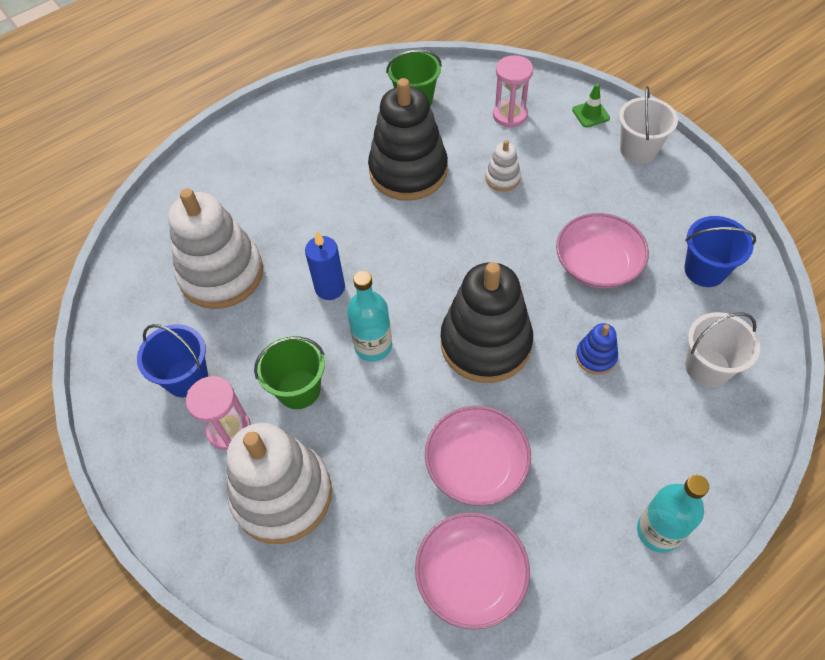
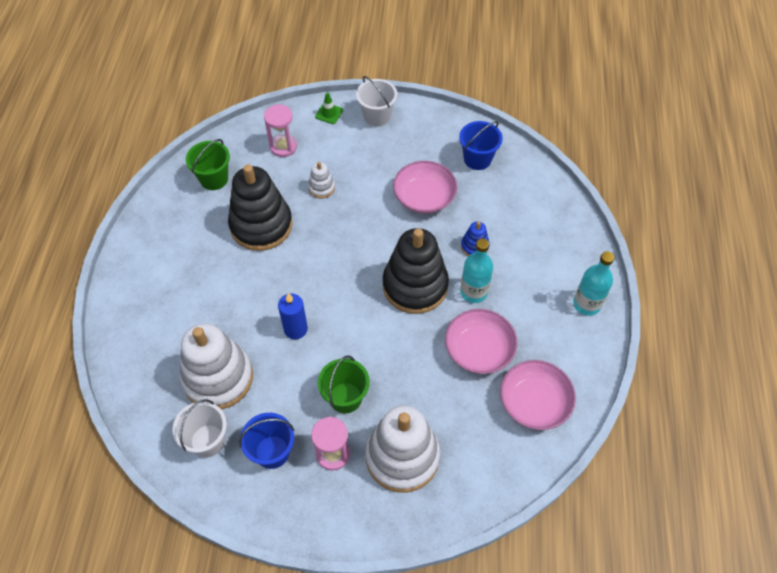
camera: 50 degrees left, 0 degrees up
turquoise bottle [347,271,392,361] -> turquoise bottle moved to [460,238,493,303]
white bucket [685,312,760,387] -> white bucket moved to [172,399,227,458]

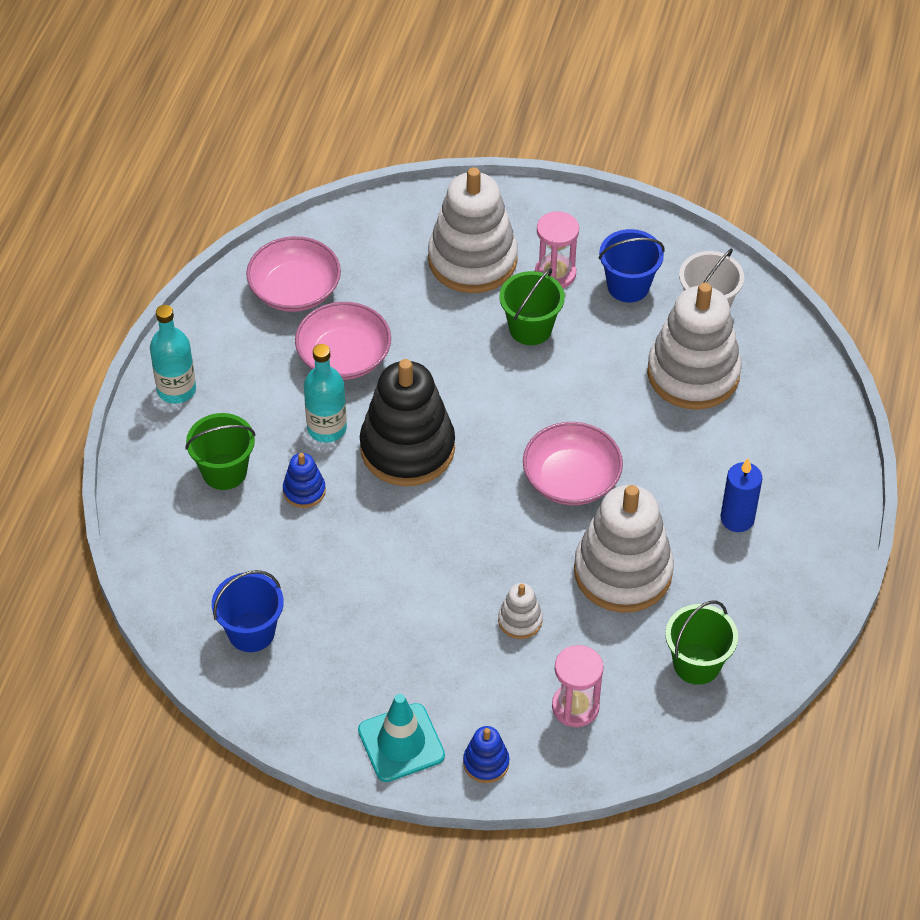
camera: 170 degrees left, 5 degrees down
black stacking toy [228,165,293,251] -> white stacking toy [574,485,674,613]
blue candle [278,293,308,339] -> blue candle moved to [721,458,762,532]
green traffic cone [315,92,343,124] -> blue stacking toy [463,726,509,783]
white bucket [356,76,397,127] -> turquoise traffic cone [358,694,445,782]
pink bowl [393,161,457,214] -> pink bowl moved to [523,422,623,505]
none -> green bucket [185,413,255,490]

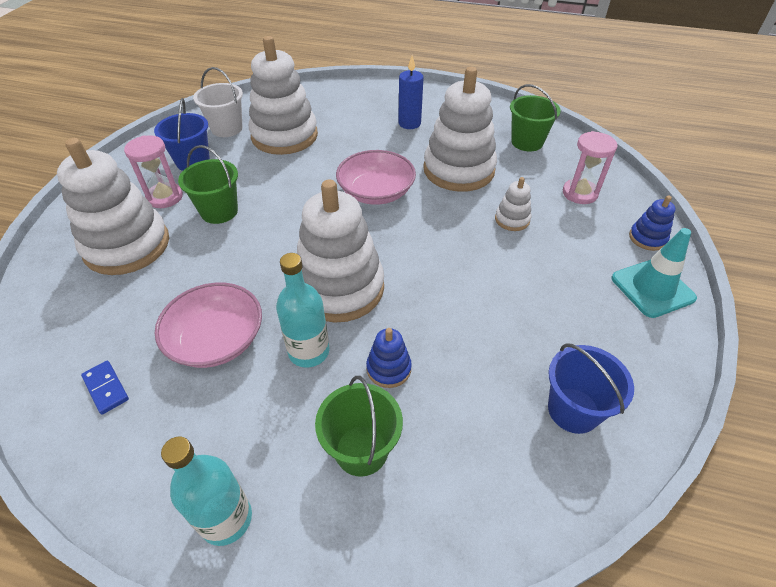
camera: 90 degrees left, 5 degrees down
pink bowl [246,236,341,312] -> blue domino [81,361,129,415]
black stacking toy [360,359,455,486] -> white stacking toy [297,179,384,323]

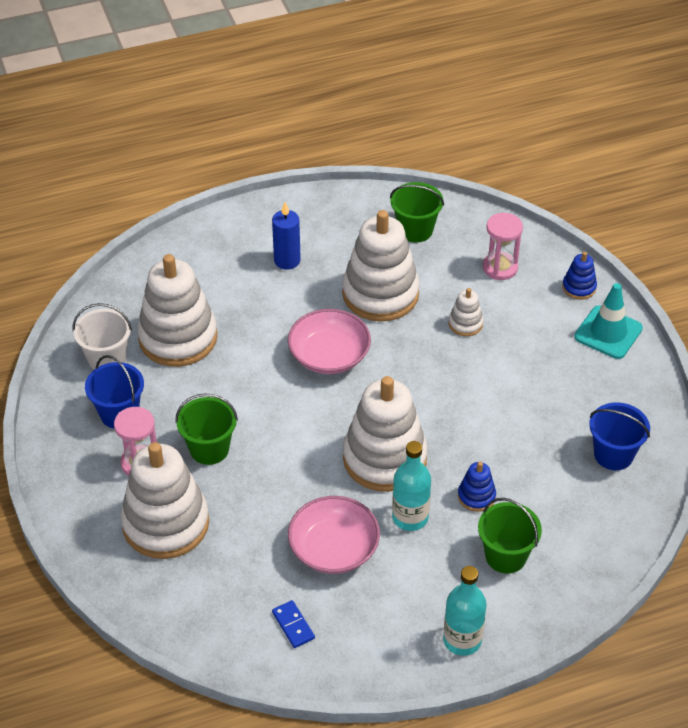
camera: 35 degrees left, 0 degrees up
blue domino [81,361,129,415] -> blue domino turned 45 degrees clockwise [272,600,315,648]

